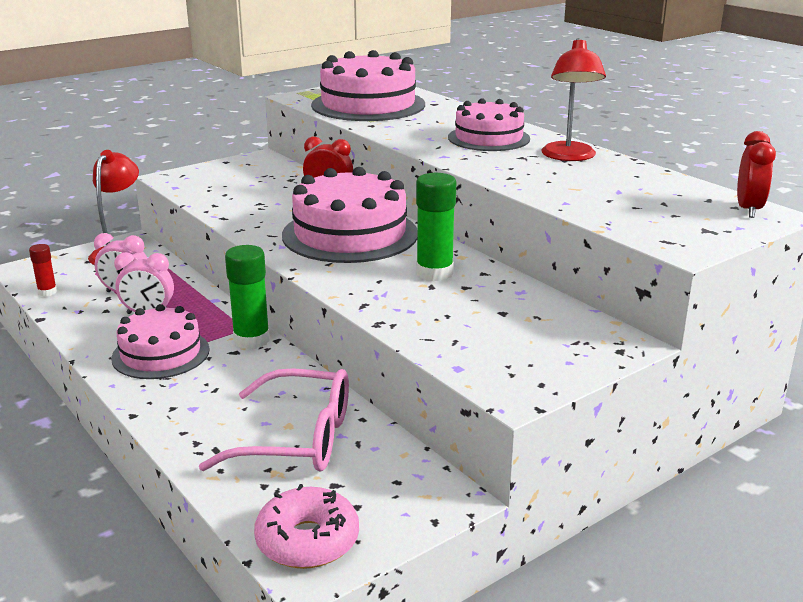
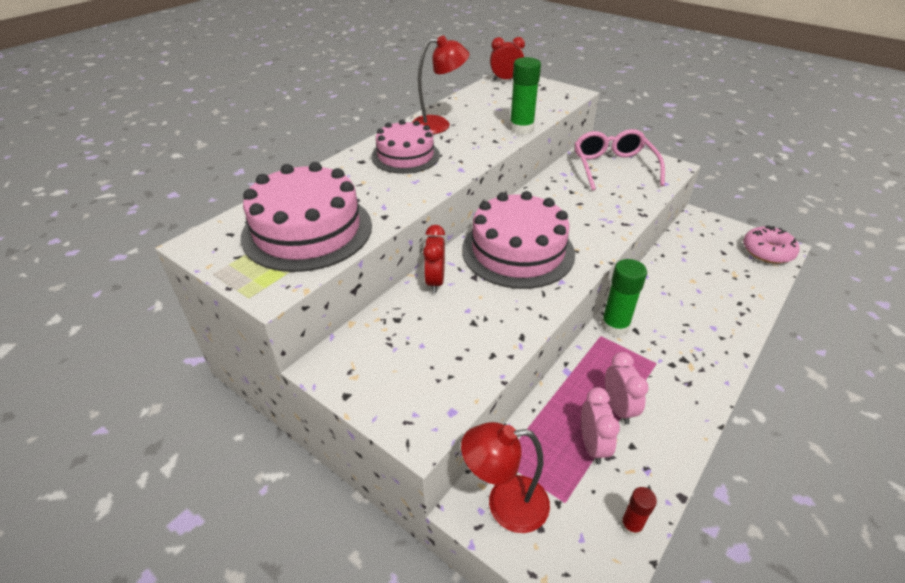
camera: 105 degrees left, 15 degrees up
pink cake [111,304,210,379] -> none
pink glasses [199,368,349,471] -> pink glasses moved to [574,129,665,191]
green glue stick [416,173,456,281] -> green glue stick moved to [509,57,541,134]

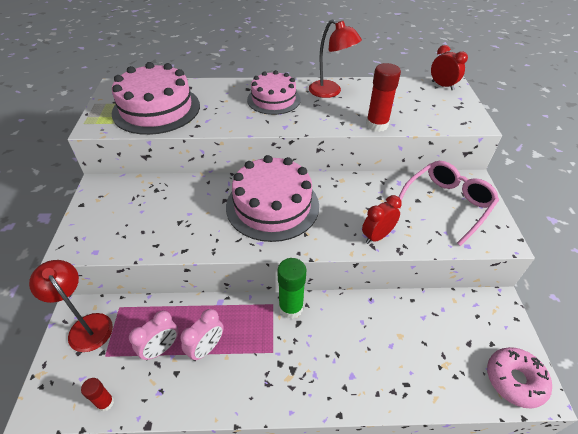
camera: 50 degrees right, 5 degrees up
red clock [423,225,445,293] -> red clock moved to [362,195,402,244]
green glue stick [509,57,541,134] -> red glue stick [366,63,401,132]

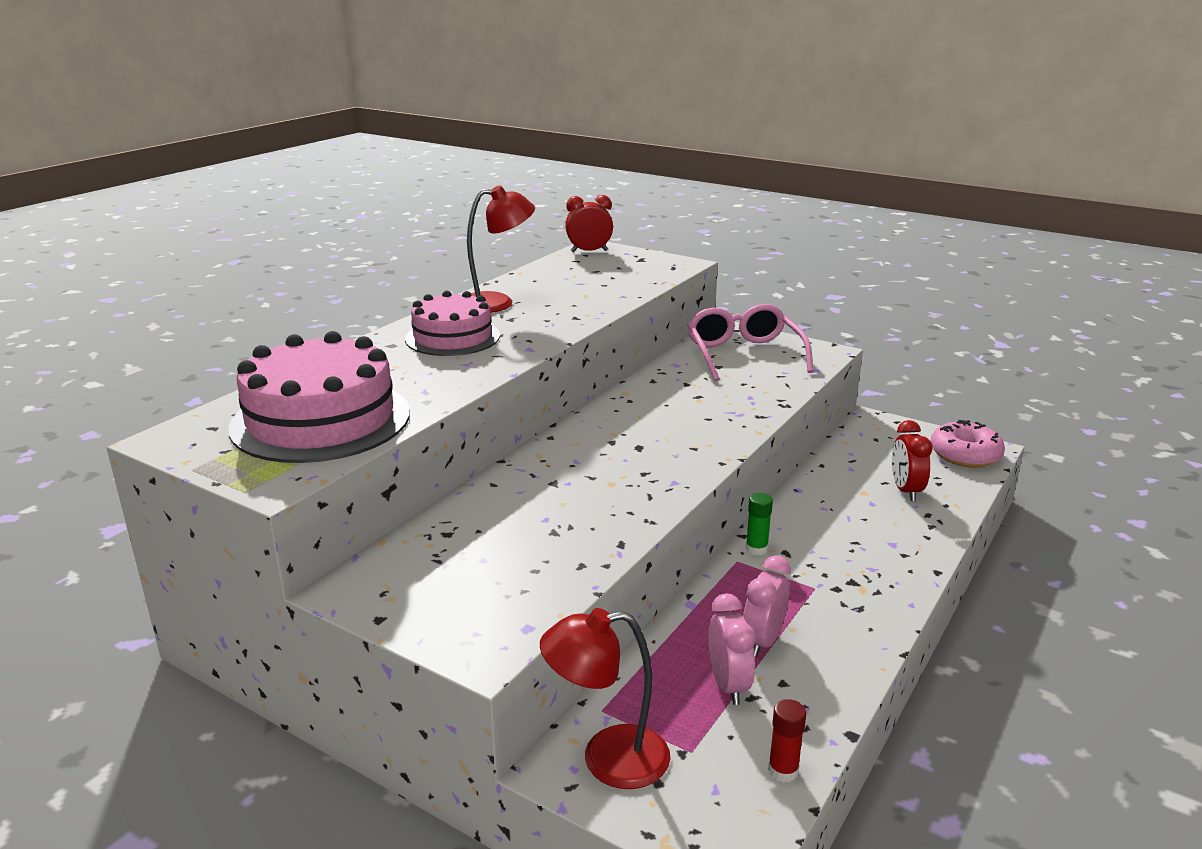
camera: 55 degrees left, 20 degrees down
pink clock [180,309,224,361] -> pink clock turned 135 degrees counterclockwise [743,555,791,657]
pink cake [226,155,319,242] -> none
green glue stick [278,258,306,319] -> green glue stick [746,493,773,555], size x0.56
red clock [362,195,402,244] -> red clock moved to [892,420,932,501]
red glue stick [366,63,401,132] -> none

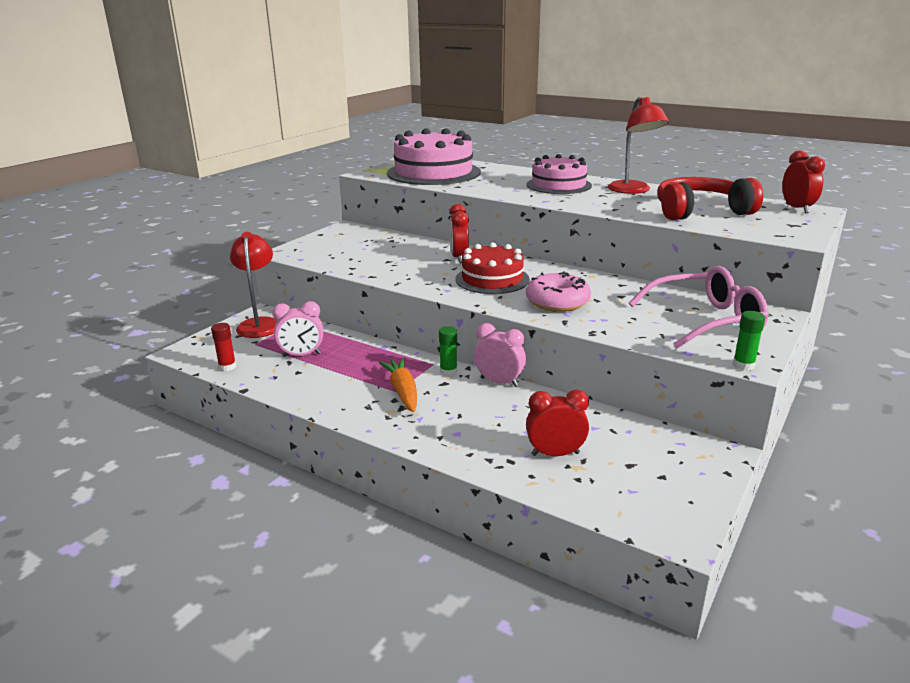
camera: 90 degrees right, 0 degrees up
pink clock [743,555,791,657] -> pink clock moved to [474,323,526,387]
pink donut [931,420,1005,467] -> pink donut moved to [526,271,591,312]
none -> orange carrot [379,358,417,412]
none -> red clock [449,204,469,263]
none -> red cake [455,242,530,294]
none -> red headphones [657,177,763,220]
none -> green glue stick [733,311,765,371]

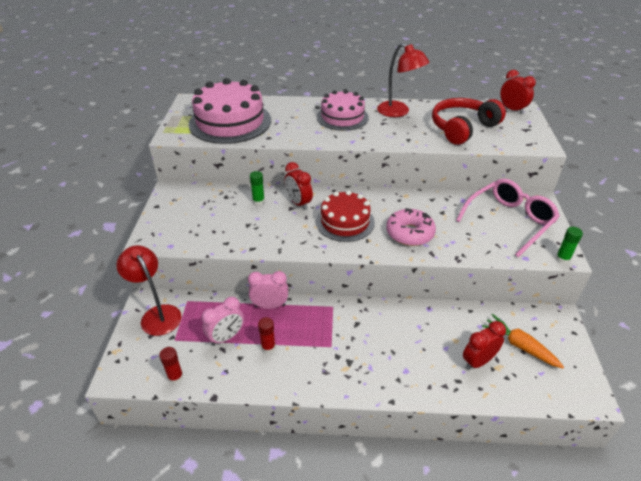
camera: 30 degrees left, 15 degrees up
orange carrot [379,358,417,412] -> orange carrot moved to [482,314,564,368]
green glue stick [439,326,457,376] -> green glue stick moved to [250,171,265,205]
pink clock [474,323,526,387] -> pink clock moved to [248,271,288,309]
none -> red glue stick [258,317,276,353]

